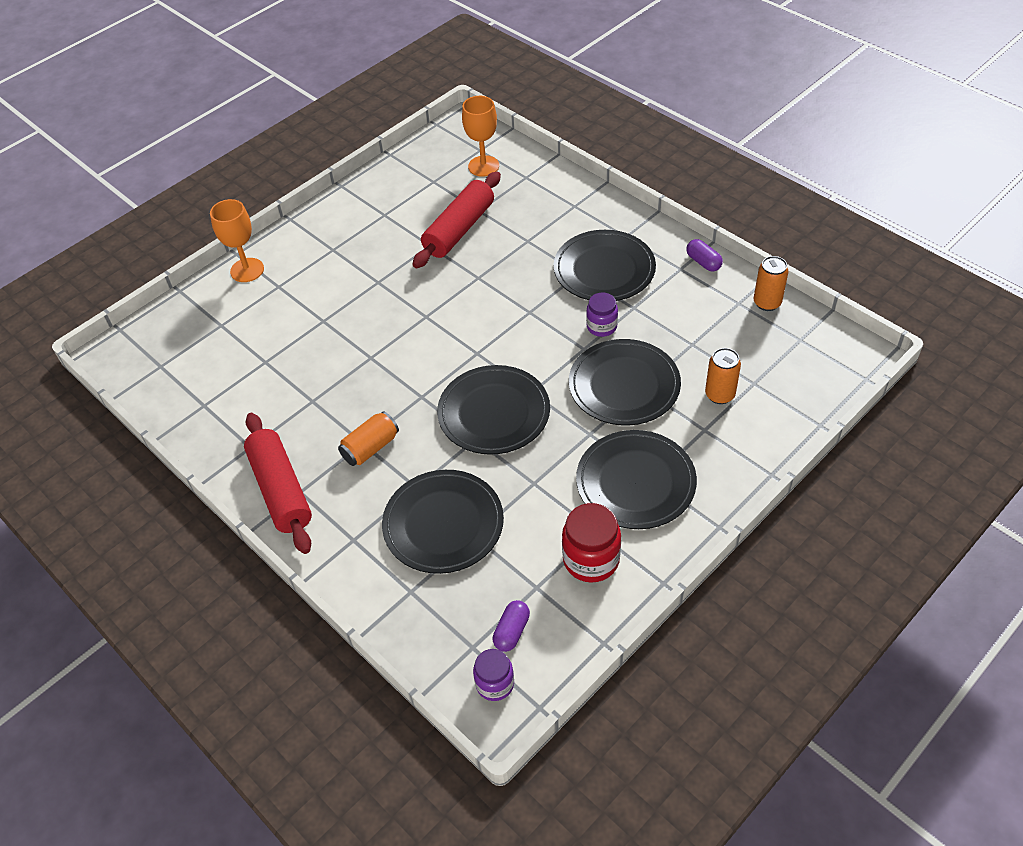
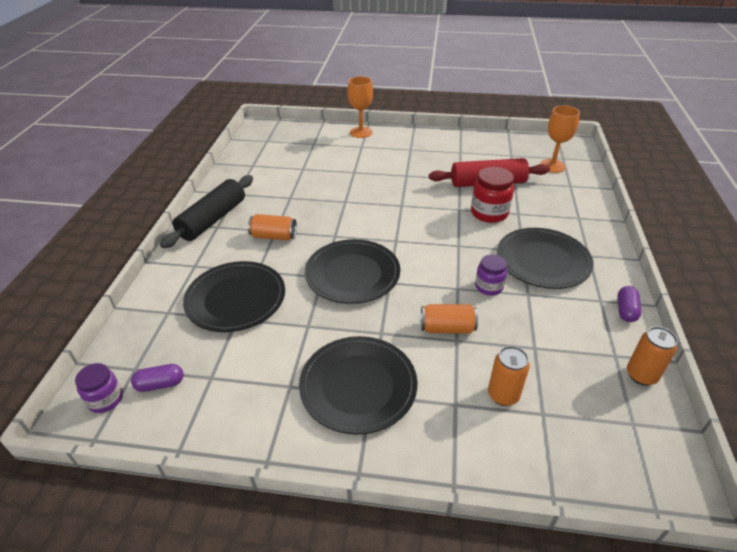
camera: 50 degrees right, 10 degrees down
red rolling pin [244,413,312,554] -> black rolling pin [160,175,253,248]
red jar [562,503,621,583] -> red jar moved to [471,167,514,223]
black plate [569,339,681,426] -> orange can [421,304,478,334]

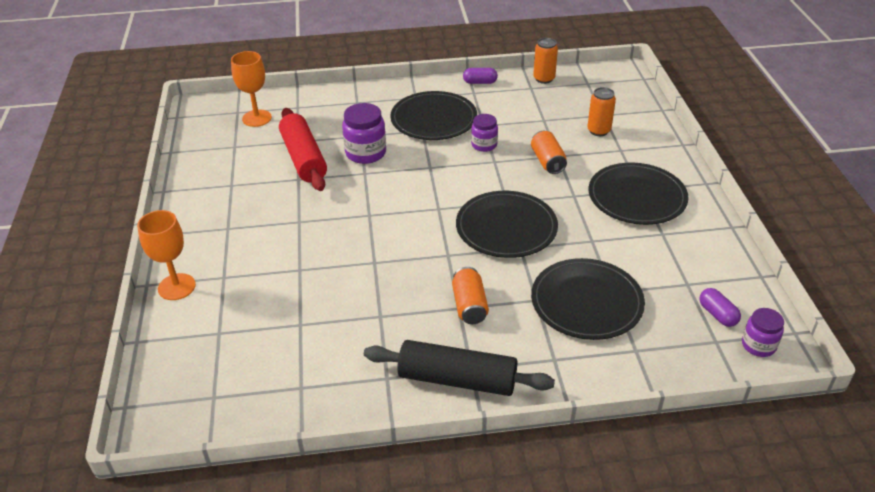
camera: 105 degrees left, 0 degrees up
red jar [471,167,514,223] -> purple jar [342,103,386,164]

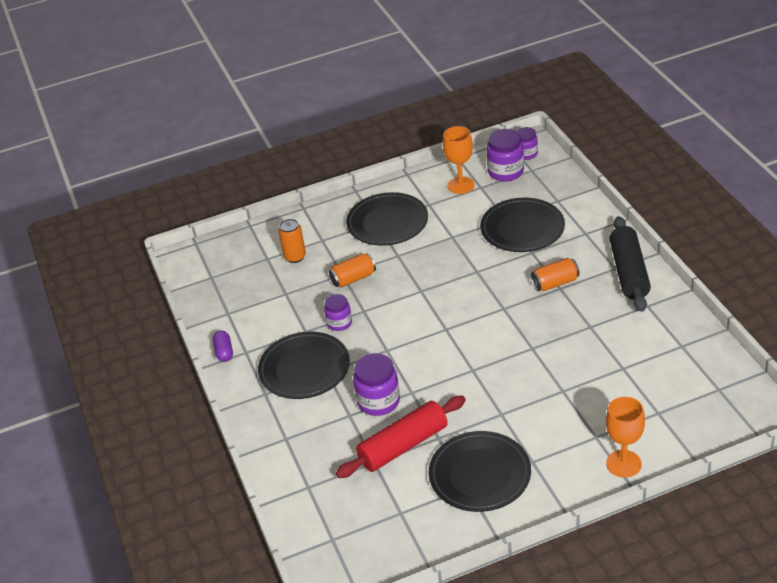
camera: 100 degrees left, 0 degrees up
orange goblet [231,51,272,127] -> orange goblet moved to [443,126,475,194]
black plate [456,191,558,258] -> black plate moved to [429,431,531,512]
orange can [533,38,558,84] -> none
purple capsule [699,288,741,327] -> purple jar [486,129,524,181]

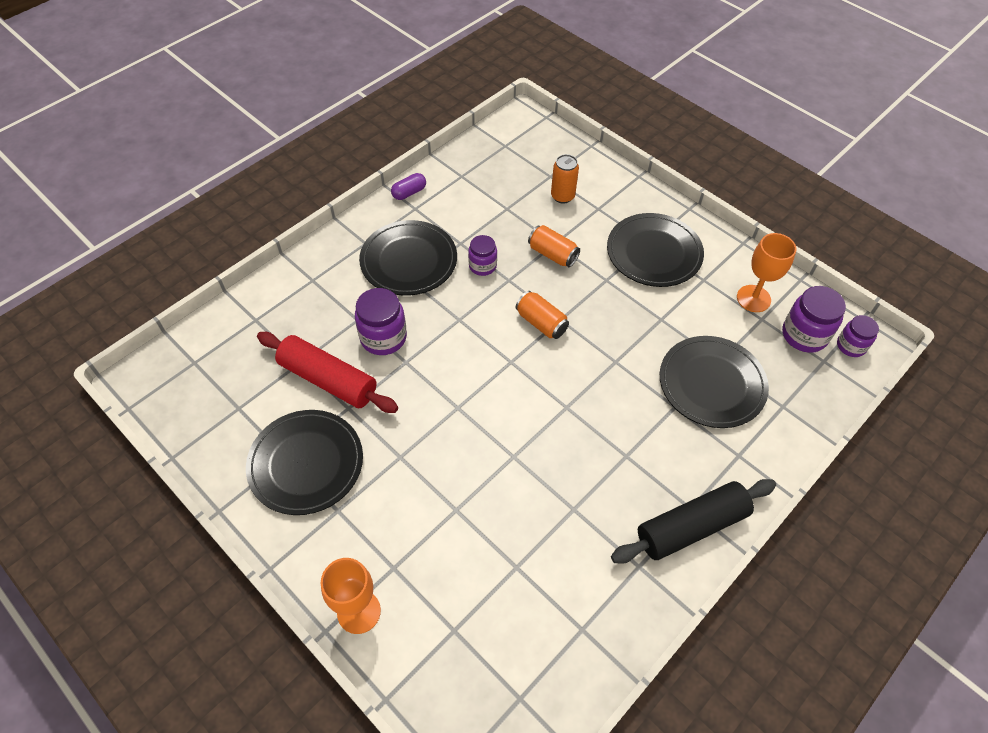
camera: 60 degrees right, 15 degrees up
orange can [531,258,580,291] -> orange can moved to [516,291,569,339]

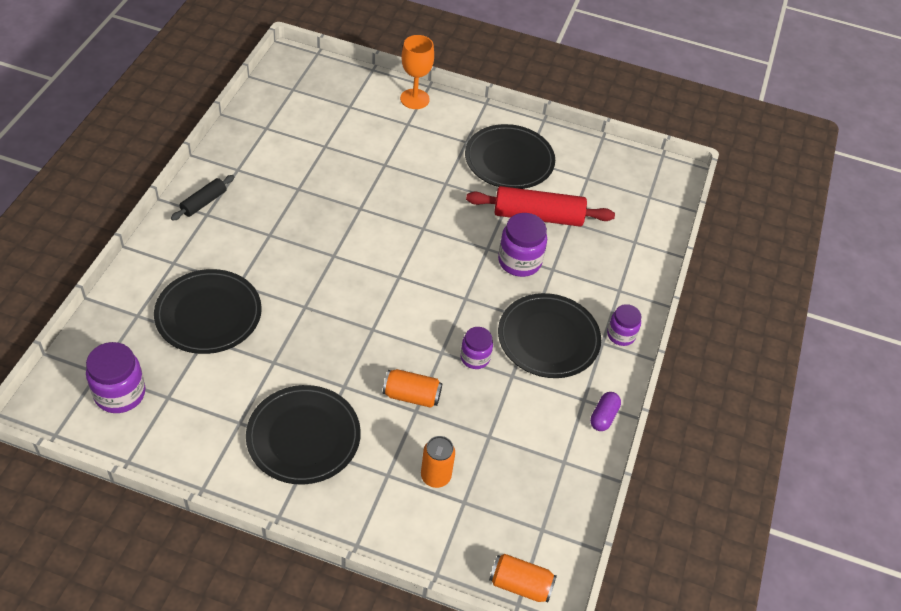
camera: 150 degrees right, 5 degrees down
orange can [516,291,569,339] -> orange can moved to [489,554,557,602]
black rolling pin [611,479,776,564] -> black rolling pin [171,175,235,221], size x0.54
orange goblet [737,233,796,312] -> none
purple jar [837,315,879,357] -> purple jar moved to [607,304,641,346]

